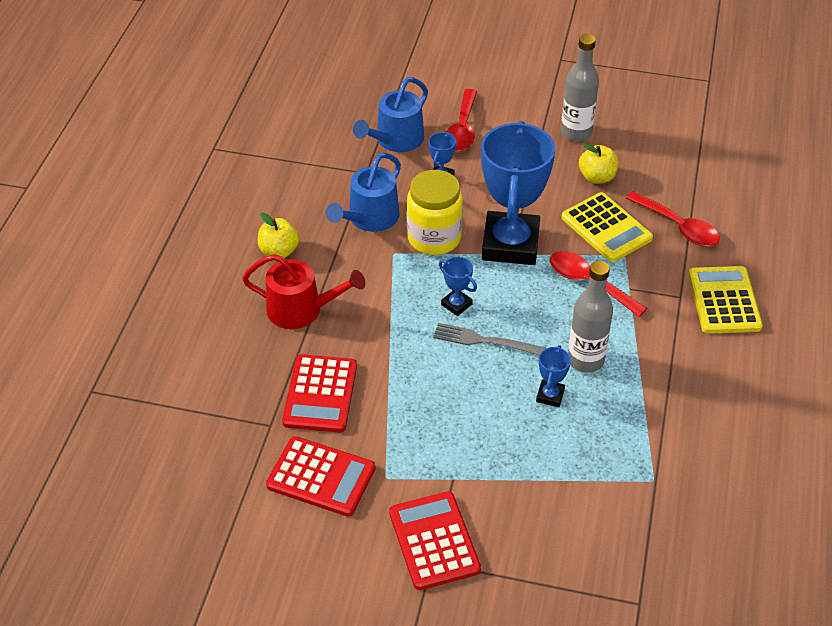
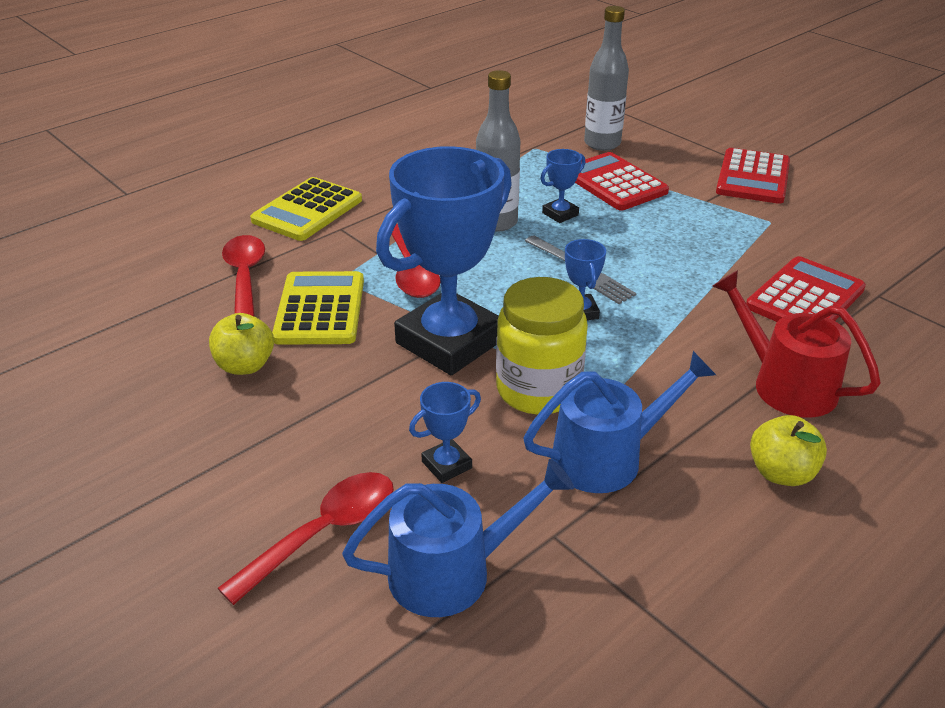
camera: 145 degrees left, 10 degrees down
red calculator [266,436,376,517] -> red calculator moved to [575,152,669,210]
grey bottle [561,34,599,141] -> grey bottle moved to [584,6,629,151]

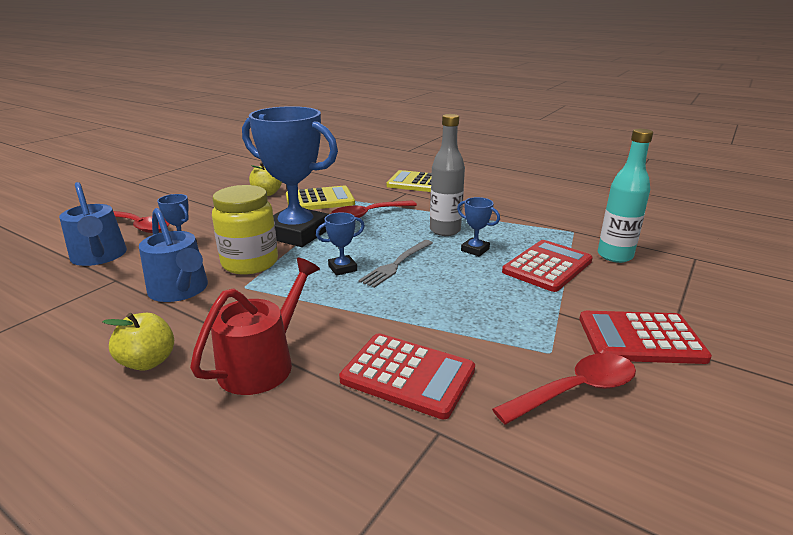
camera: 75 degrees right, 10 degrees down
red spoon [222,235,265,317] -> red spoon moved to [492,353,636,424]
grey bottle [584,6,629,151] -> turquoise bottle [598,129,653,263]

